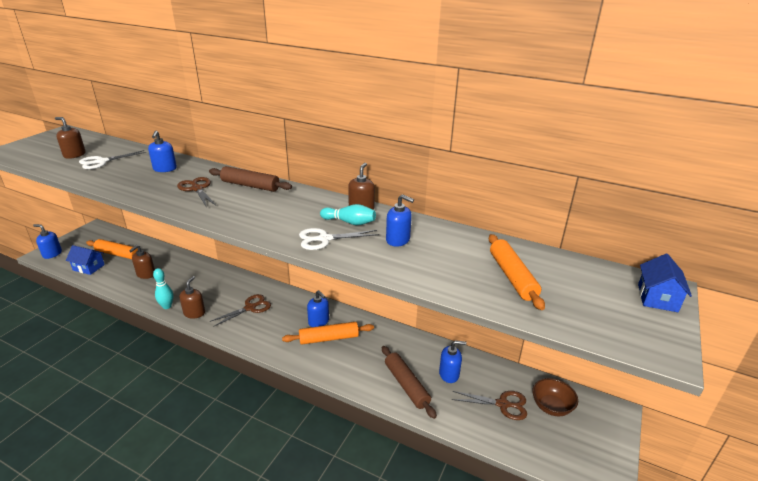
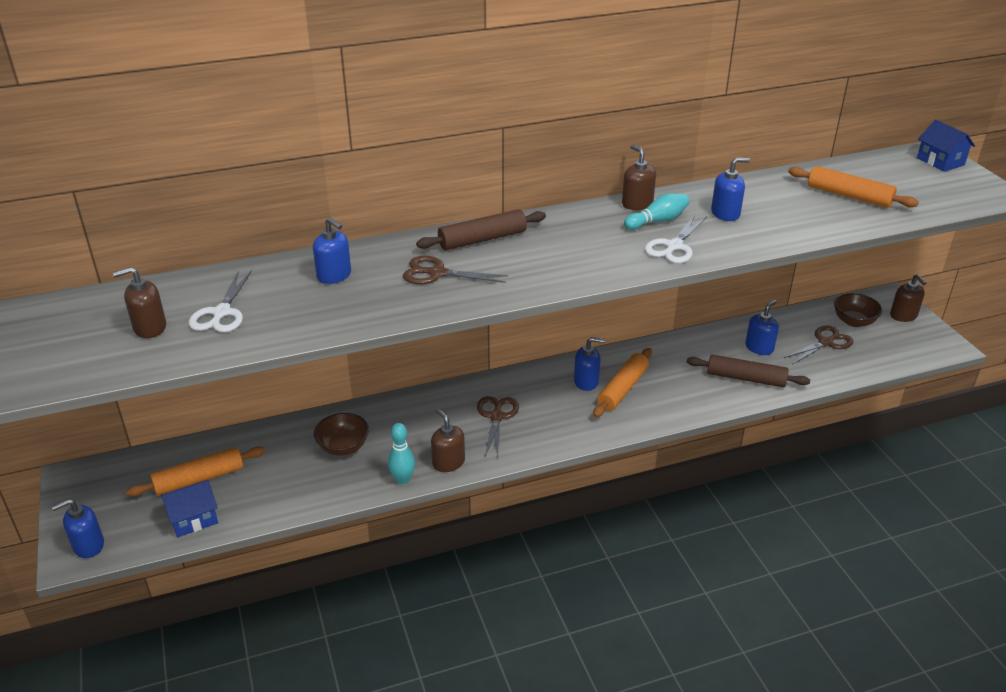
camera: 45 degrees left, 5 degrees up
brown soap dispenser [129,245,155,279] -> brown soap dispenser moved to [890,274,926,322]
none -> brown bowl [314,413,369,456]

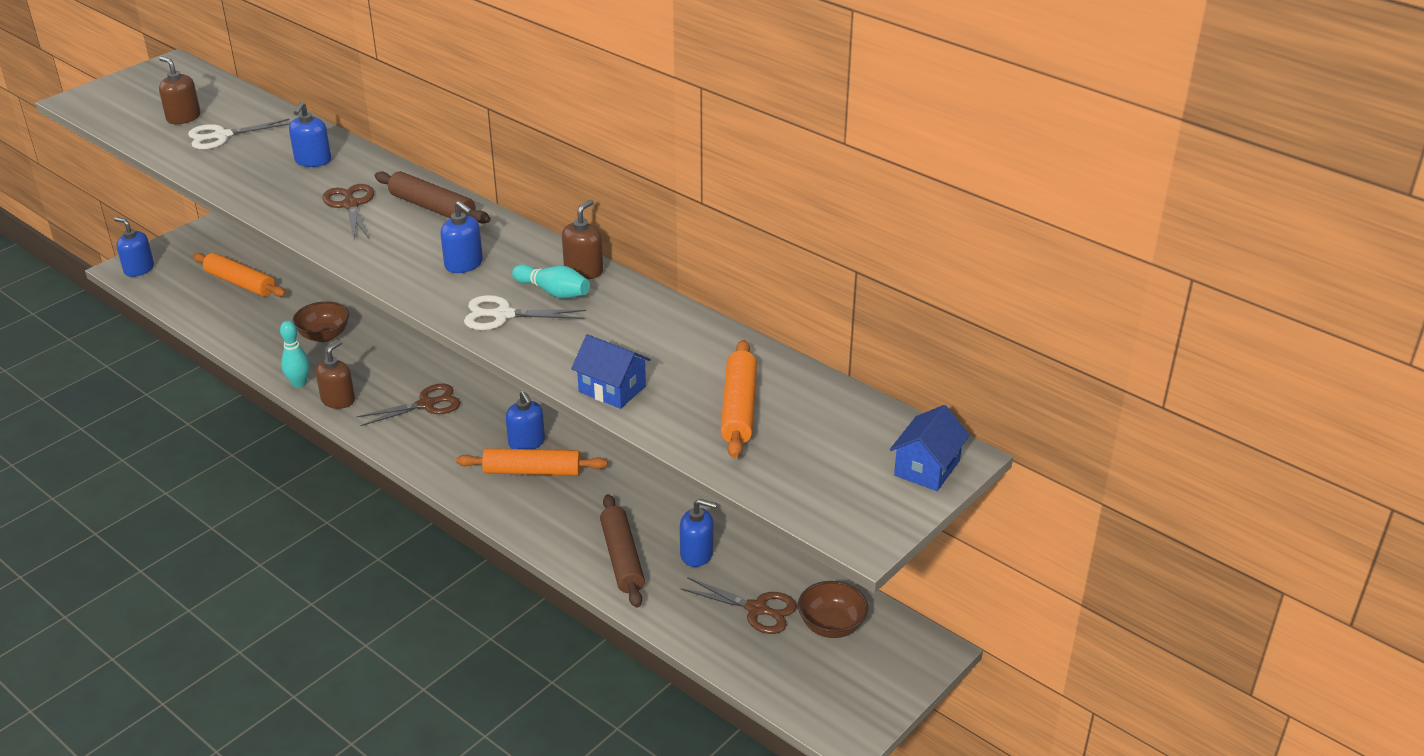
camera: 60 degrees right, 0 degrees up
blue house [161,480,218,537] -> blue house moved to [571,334,651,409]
blue soap dispenser [711,158,750,221] -> blue soap dispenser moved to [440,201,483,273]
brown soap dispenser [890,274,926,322] -> none

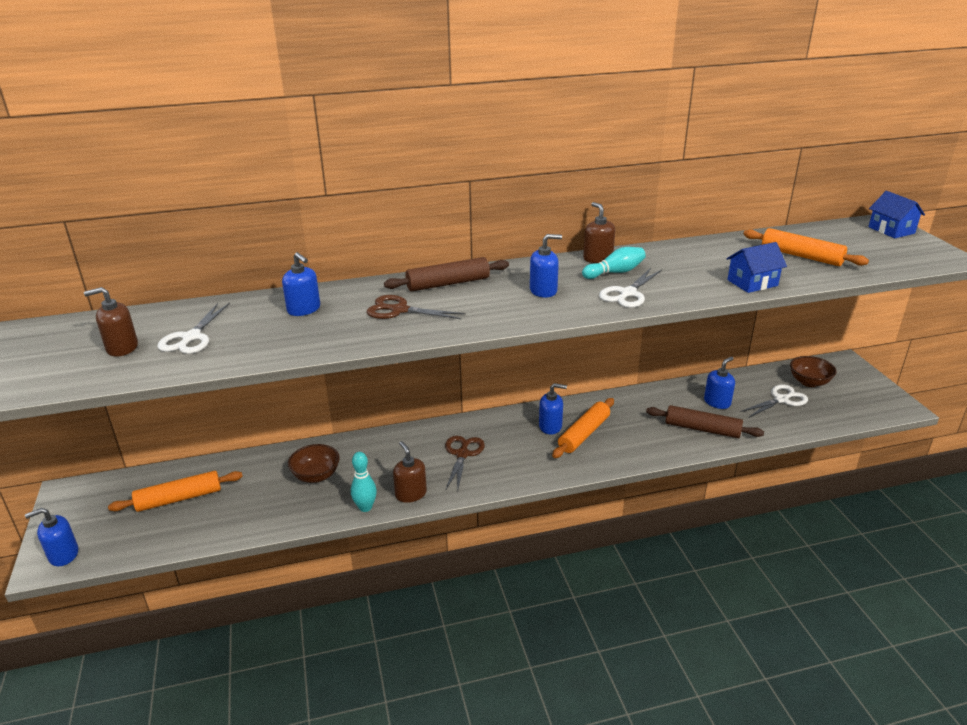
camera: 55 degrees left, 5 degrees down
brown scissors [680,577,797,634] -> white scissors [740,384,808,418]

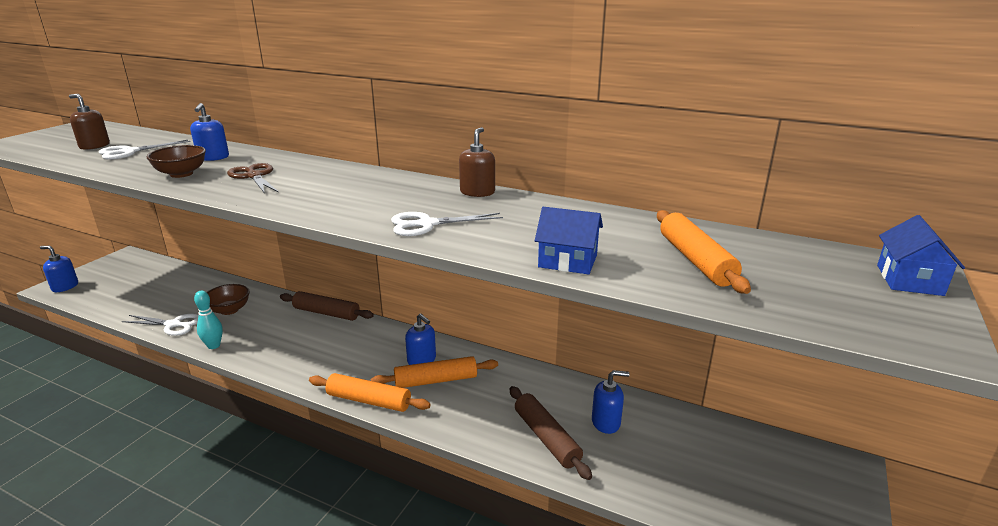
camera: 40 degrees right, 5 degrees down
orange rolling pin [108,471,243,512] -> orange rolling pin moved to [309,373,431,412]
brown rolling pin [384,257,509,291] -> brown rolling pin moved to [280,291,374,321]
brown soap dispenser [393,441,427,503] -> none
brown scissors [445,436,485,490] -> none
blue soap dispenser [530,234,562,298] -> none
turquoise bowling pin [582,247,646,279] -> none
white scissors [740,384,808,418] -> white scissors moved to [122,314,199,336]
brown bowl [790,356,836,387] -> brown bowl moved to [146,145,206,178]

